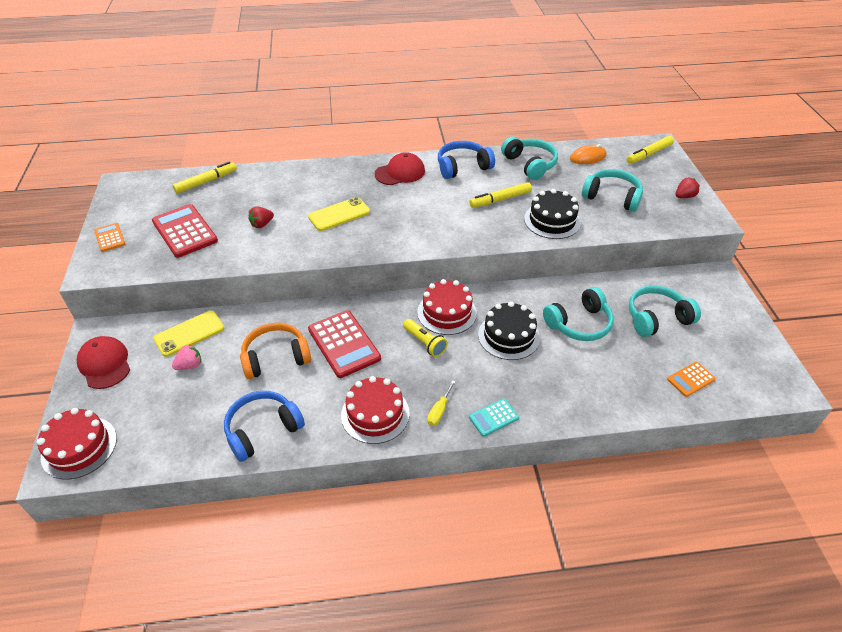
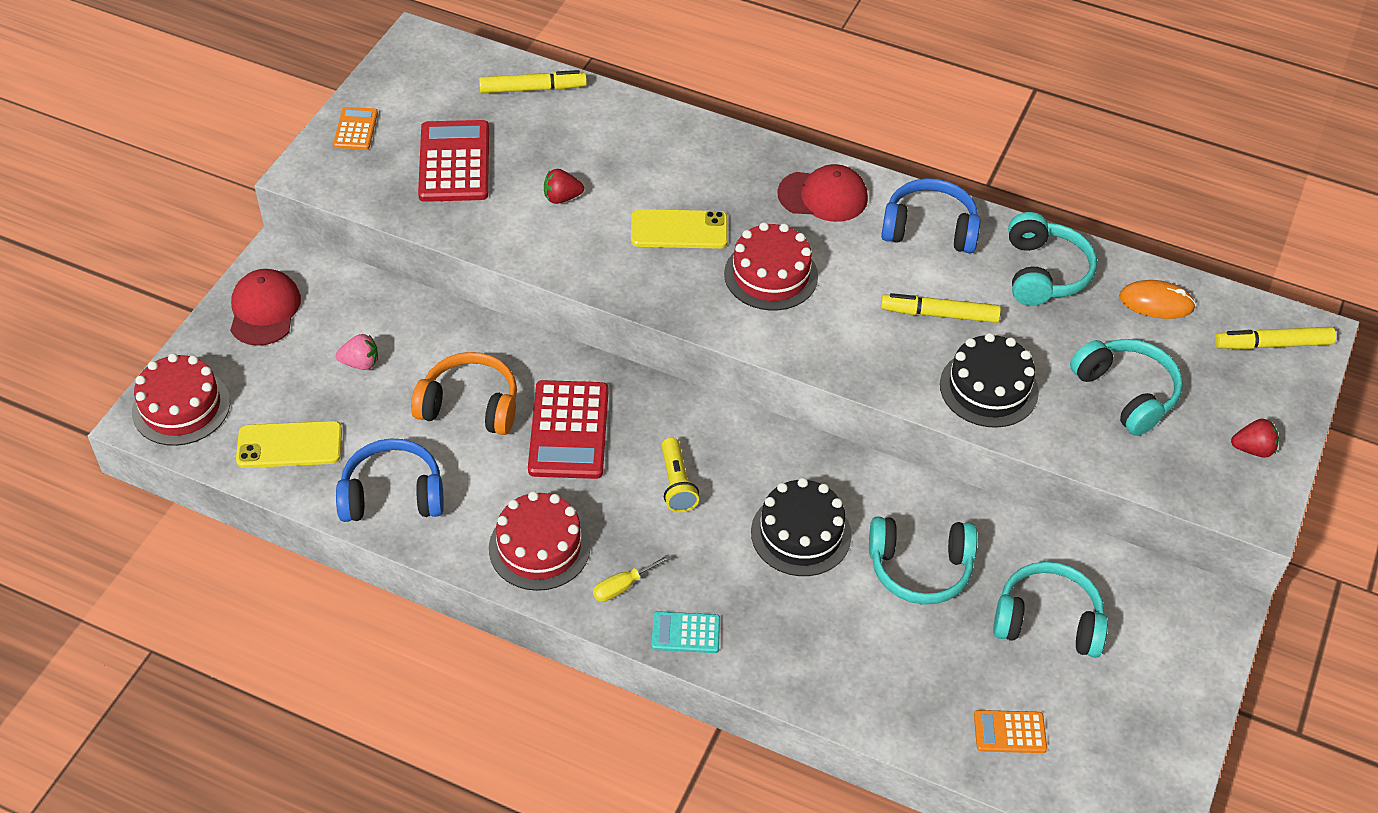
camera: 30 degrees right, 5 degrees up
yellow phone [153,311,224,357] -> yellow phone moved to [236,421,342,468]
red cake [417,279,477,335] -> red cake moved to [724,222,818,311]

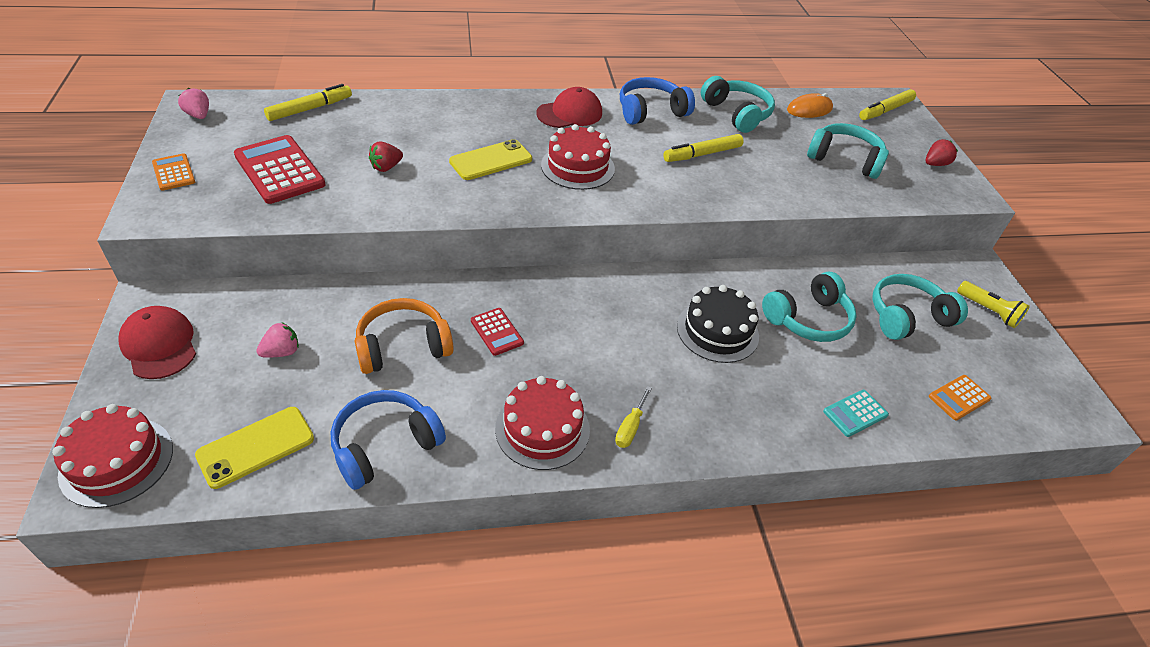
camera: 35 degrees left, 5 degrees down
red calculator [528,380,609,479] -> red calculator [471,308,524,356], size x0.53
turquoise calculator [652,611,720,653] -> turquoise calculator moved to [823,390,889,437]
yellow flashlight [661,437,699,512] -> yellow flashlight moved to [957,281,1030,328]
black cake [940,333,1039,428] -> none
none -> pink strawberry [178,88,209,119]

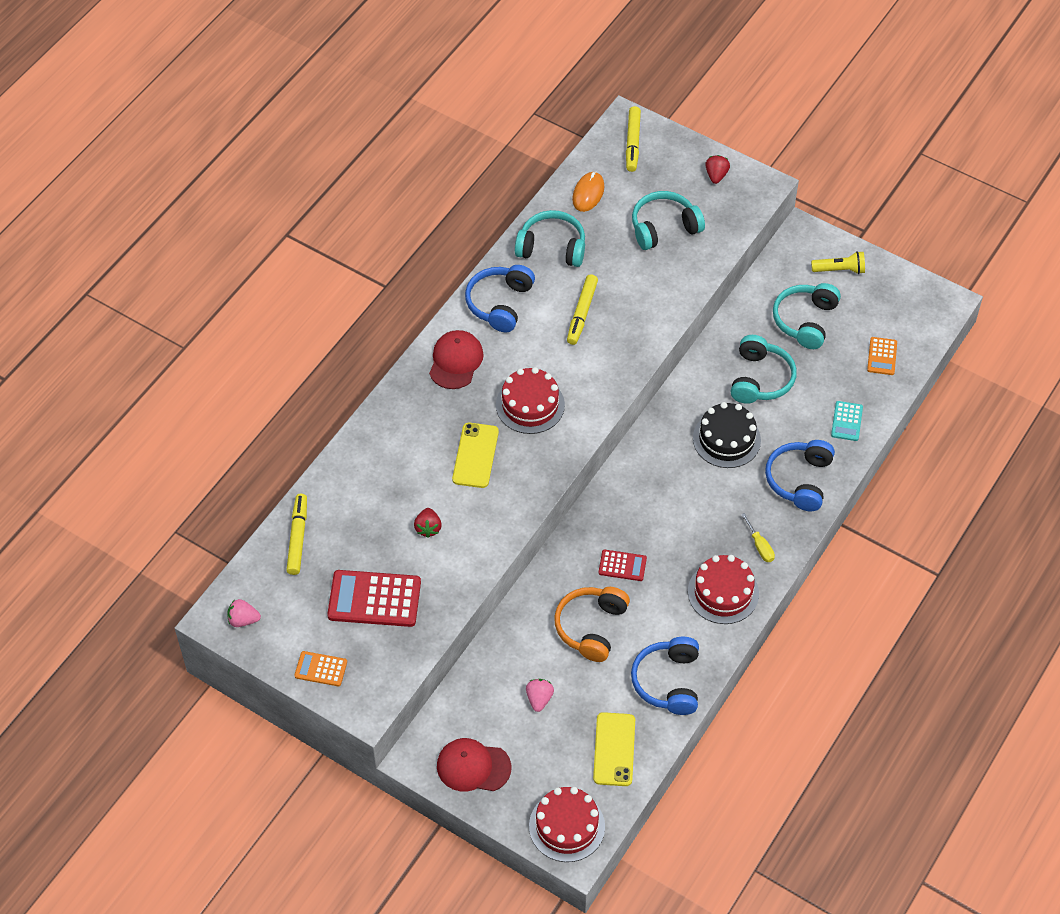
camera: 45 degrees left, 10 degrees up
none -> blue headphones [765,440,835,511]

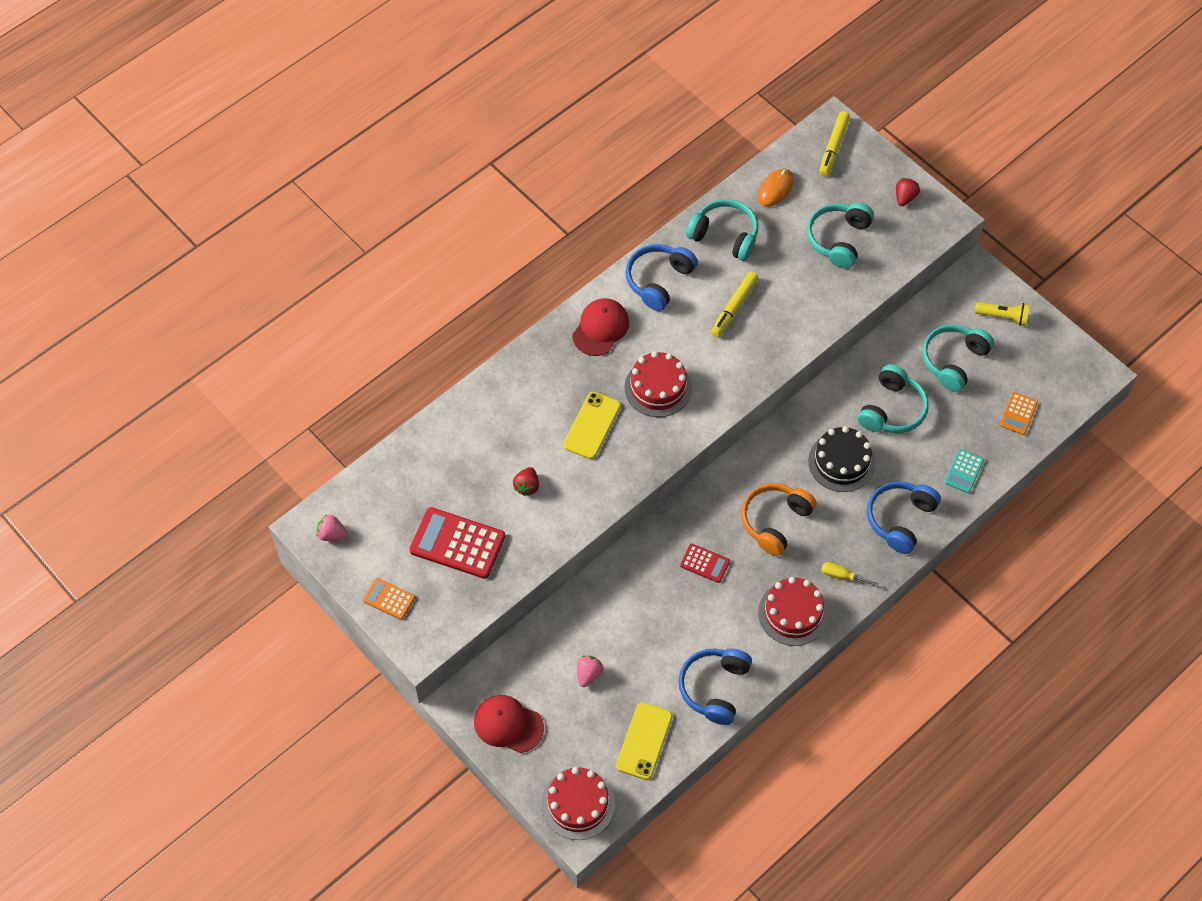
camera: 15 degrees right, 5 degrees up
yellow marker [286,494,307,575] -> none
orange headphones [554,587,630,662] -> orange headphones moved to [741,483,817,556]
turquoise headphones [632,191,705,250] -> turquoise headphones turned 60 degrees counterclockwise [807,203,874,269]
yellow screwdriver [741,513,775,562] -> yellow screwdriver turned 120 degrees clockwise [821,562,879,587]

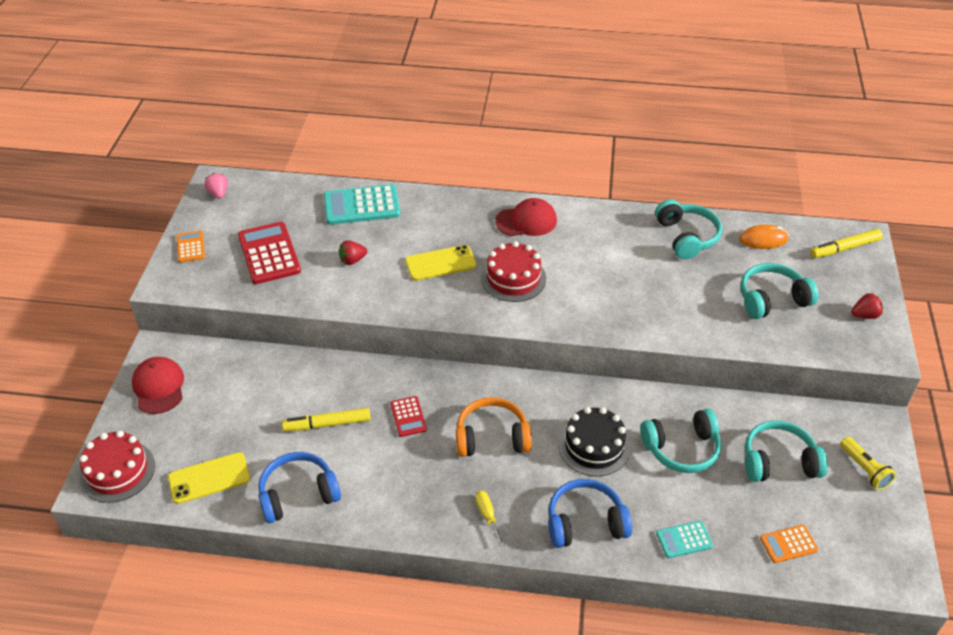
camera: 50 degrees right, 15 degrees down
pink strawberry [577,656,603,687] -> none
blue headphones [626,244,698,311] -> none
yellow marker [711,271,758,338] -> yellow marker moved to [282,408,371,431]
red cake [758,577,828,646] -> none
none -> turquoise calculator [324,184,400,225]

